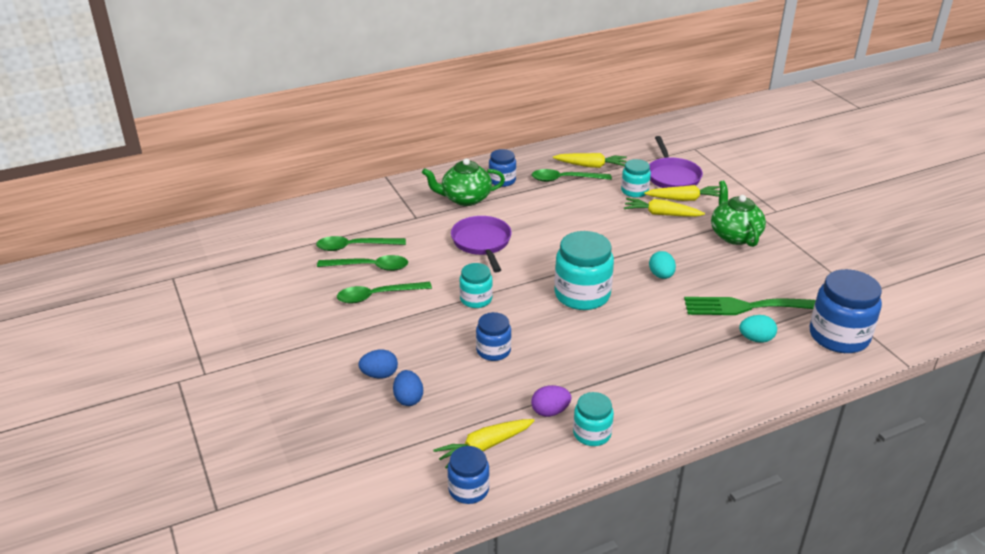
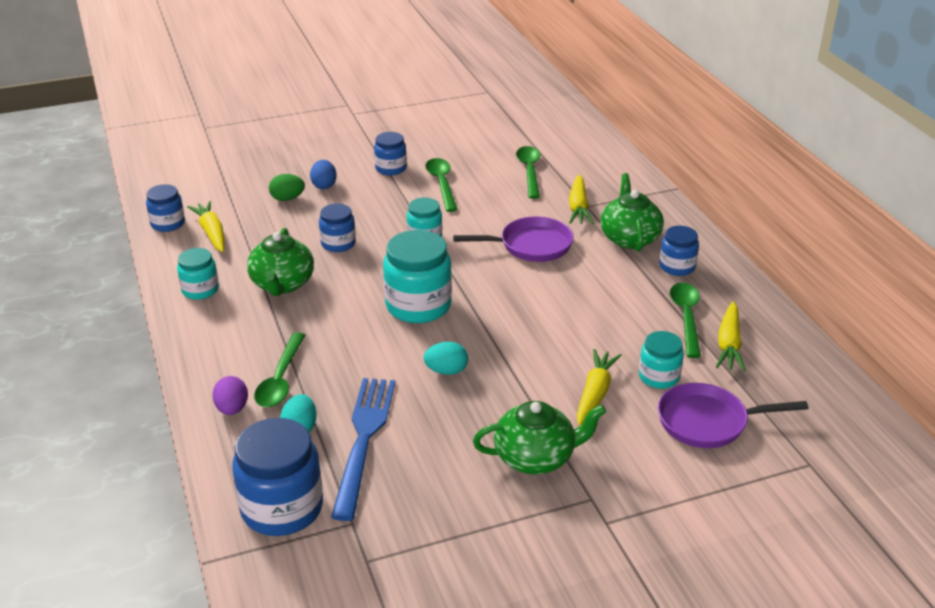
camera: 95 degrees right, 0 degrees up
green spoon [317,255,408,271] -> green spoon moved to [254,332,305,407]
blue egg [393,370,423,406] -> green egg [269,174,305,201]
purple egg [531,385,571,417] -> purple egg moved to [212,376,248,415]
yellow carrot [644,185,720,201] -> yellow carrot moved to [569,175,594,224]
green fork [684,297,816,315] -> blue fork [331,378,395,521]
none -> green teapot [247,228,314,296]
none -> blue jar [374,132,407,175]

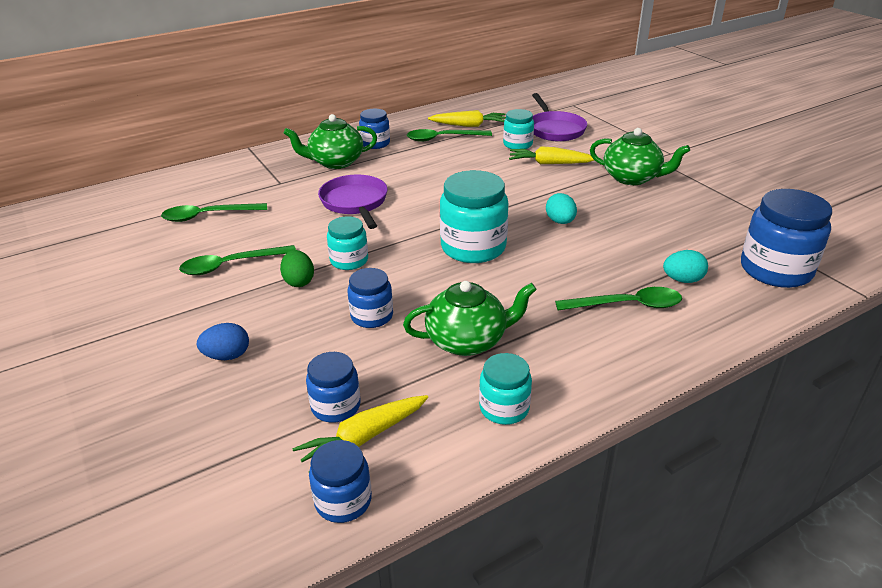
camera: 100 degrees left, 0 degrees up
purple egg [212,376,248,415] -> none
green egg [269,174,305,201] -> green egg moved to [280,250,314,287]
blue fork [331,378,395,521] -> none
blue jar [374,132,407,175] -> blue jar moved to [306,352,361,423]
green teapot [473,401,606,474] -> green teapot turned 135 degrees clockwise [590,128,690,185]
yellow carrot [569,175,594,224] -> none

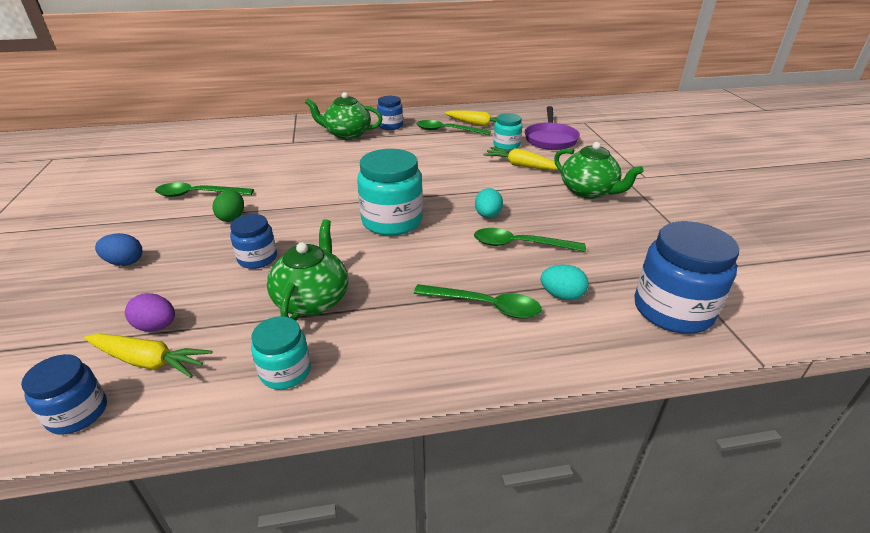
camera: 20 degrees right, 0 degrees up
green spoon [161,203,267,222] -> green spoon moved to [474,228,586,252]
yellow carrot [292,395,428,462] -> yellow carrot turned 150 degrees counterclockwise [84,334,212,378]
blue jar [306,352,361,423] -> purple egg [125,293,175,331]
purple pan [318,175,387,229] -> none
turquoise jar [327,216,368,270] -> none
green teapot [403,281,537,356] -> green teapot turned 90 degrees counterclockwise [267,219,348,321]

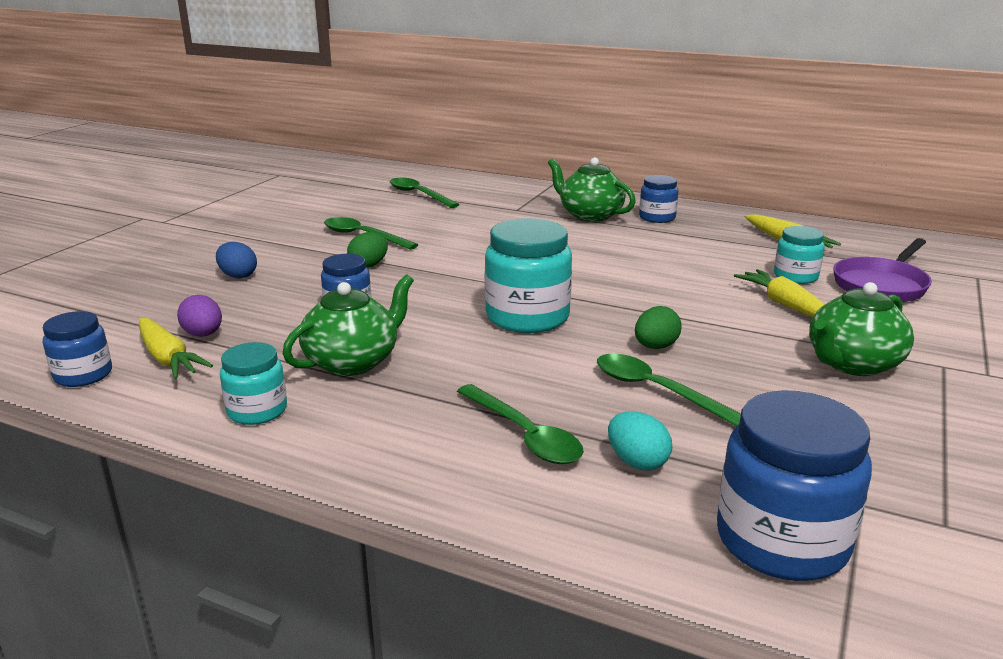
camera: 35 degrees right, 10 degrees down
green spoon [416,120,491,135] -> green spoon moved to [390,178,460,208]
turquoise egg [475,188,503,218] -> green egg [635,306,682,349]
green teapot [554,142,644,199] -> green teapot turned 60 degrees clockwise [809,282,914,376]

